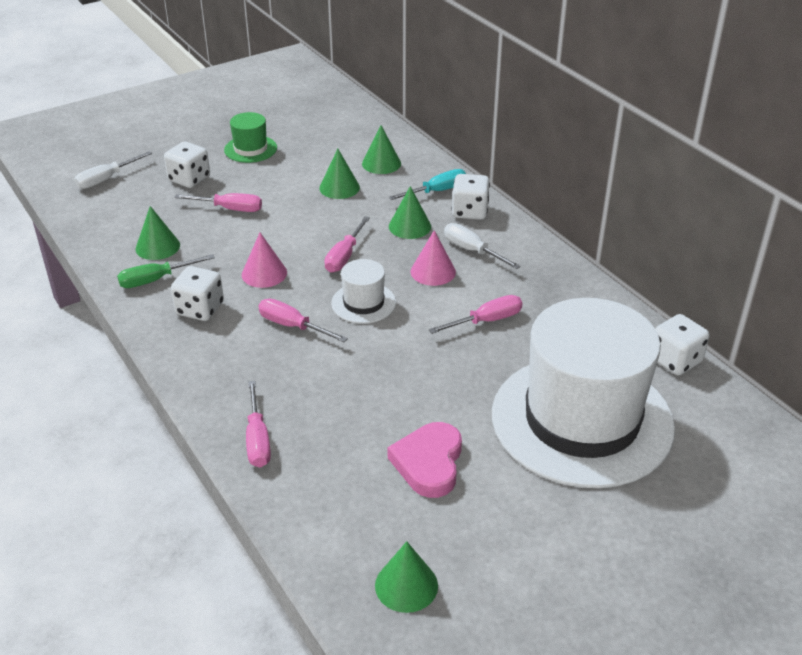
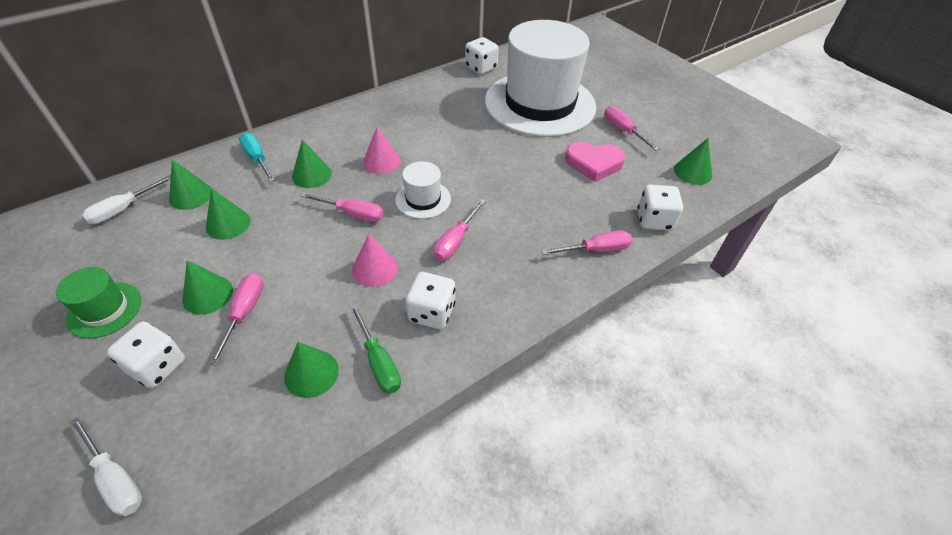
camera: 95 degrees left, 10 degrees up
pink screwdriver [429,295,522,334] -> pink screwdriver moved to [604,106,659,151]
white screwdriver [444,223,521,269] -> white screwdriver moved to [82,175,171,224]
white dice [451,174,490,220] -> white dice moved to [638,185,683,231]
none -> green cone [182,260,233,315]

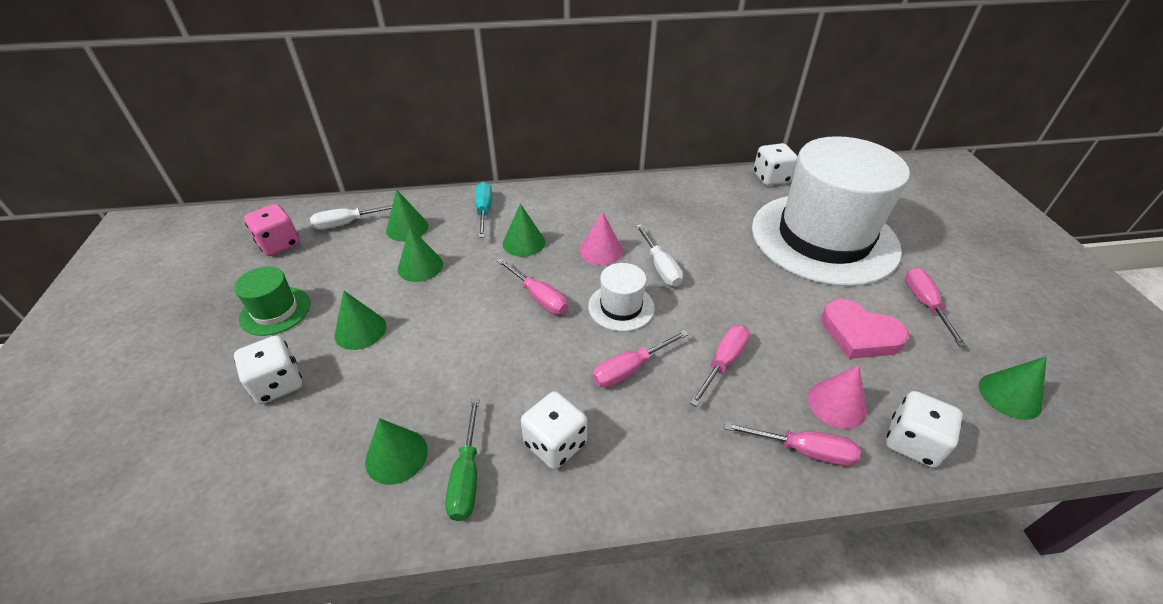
camera: 30 degrees right, 5 degrees down
white screwdriver [70,417,142,516] -> white screwdriver moved to [635,224,683,287]
pink screwdriver [209,273,264,365] -> pink screwdriver moved to [690,325,750,407]
pink cone [352,234,398,287] -> pink cone moved to [808,365,867,429]
none -> pink dice [244,204,300,256]

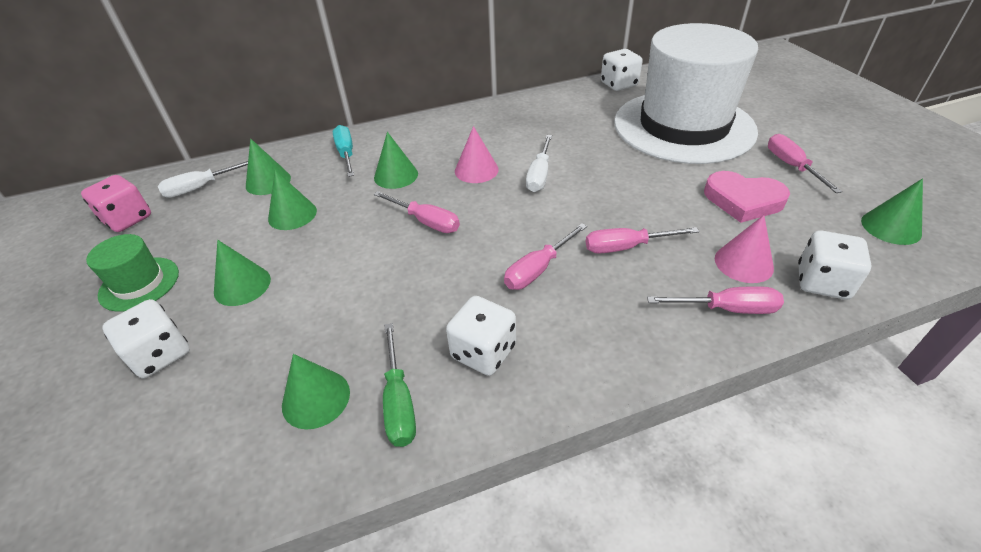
camera: 10 degrees left, 0 degrees up
white hat [588,263,655,331] -> none
white screwdriver [635,224,683,287] -> white screwdriver turned 45 degrees clockwise [526,135,552,192]
pink screwdriver [690,325,750,407] -> pink screwdriver turned 120 degrees counterclockwise [586,227,699,254]

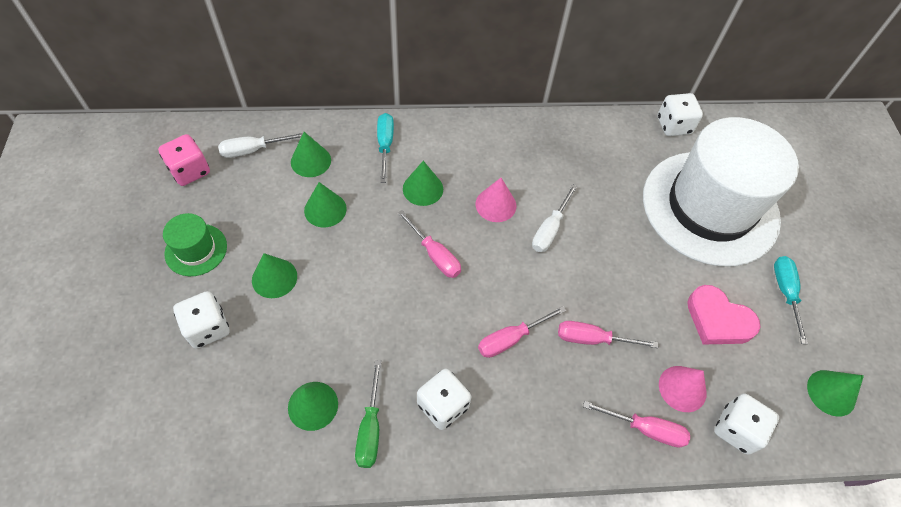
camera: 10 degrees right, 15 degrees up
pink screwdriver [768,134,842,193] -> turquoise screwdriver [774,256,808,344]

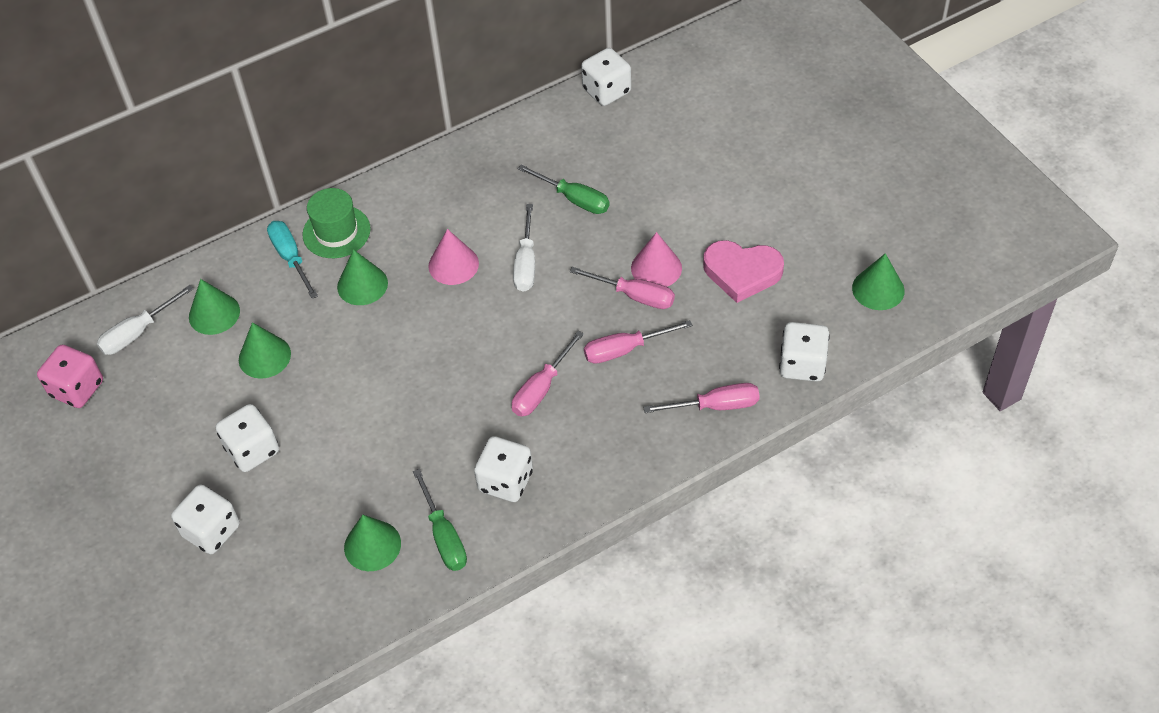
camera: 20 degrees left, 5 degrees down
green hat [163,213,227,276] -> green hat moved to [302,188,371,258]
green cone [252,253,297,298] -> white dice [216,404,279,472]
pink screwdriver [398,210,461,278] -> pink screwdriver moved to [570,267,675,309]
white hat [643,117,799,266] -> none
pink cone [659,366,707,412] -> pink cone moved to [631,232,682,287]
turquoise screwdriver [774,256,808,344] -> none
none -> green screwdriver [518,164,610,214]

